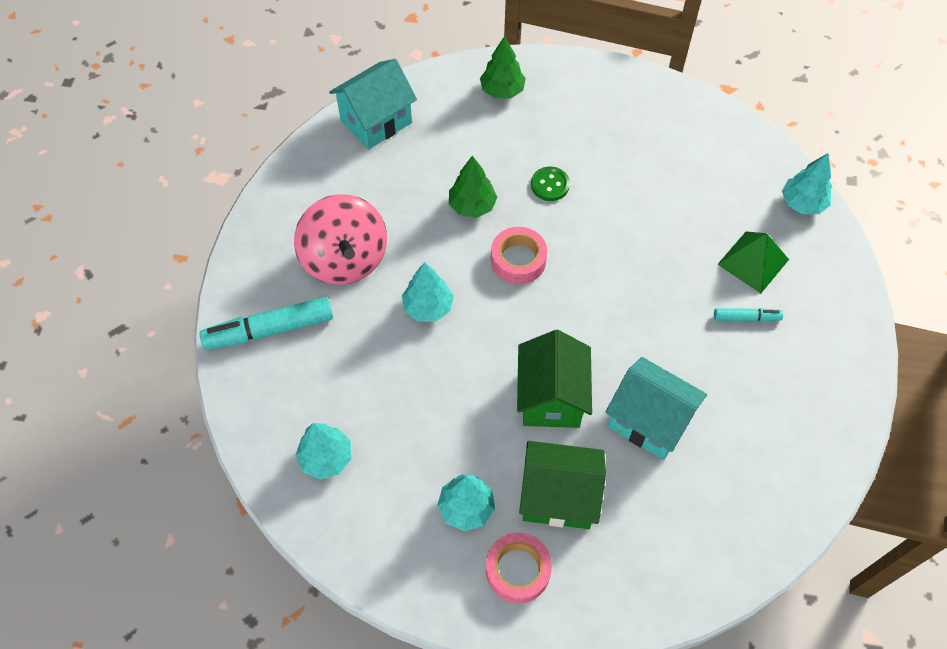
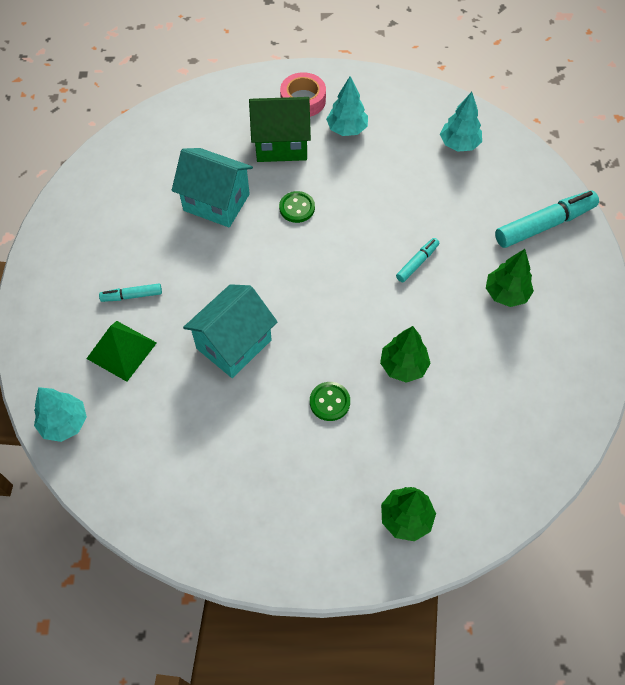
camera: 170 degrees right, 0 degrees up
pink spinning top [294,194,387,285] -> green tree [486,249,534,307]
turquoise house [329,59,417,150] -> turquoise house moved to [183,284,277,378]
turquoise tree [402,262,454,322] -> turquoise marker [396,238,439,282]
pink tape [491,227,547,284] -> none
green house [517,330,592,428] -> green button [279,191,315,223]

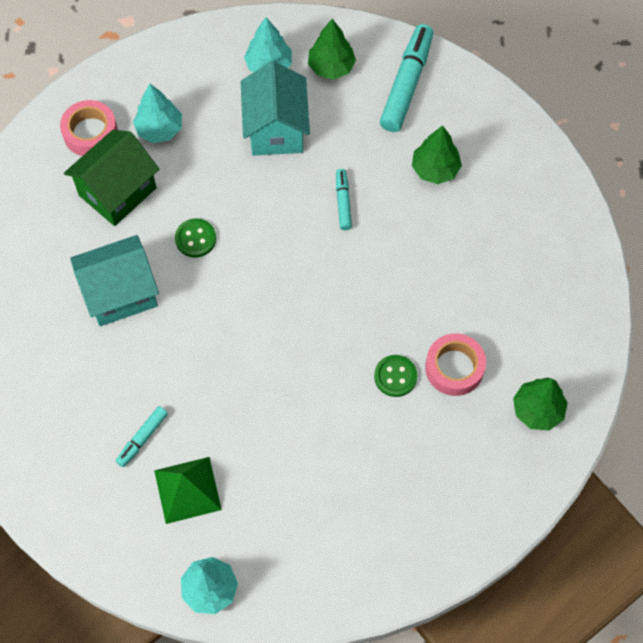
camera: 45 degrees left, 5 degrees up
turquoise house [183,284,277,378] -> turquoise house moved to [241,61,310,156]
green tree [380,326,431,383] -> green tree moved to [308,19,356,80]
none -> pink tape [425,333,486,396]

